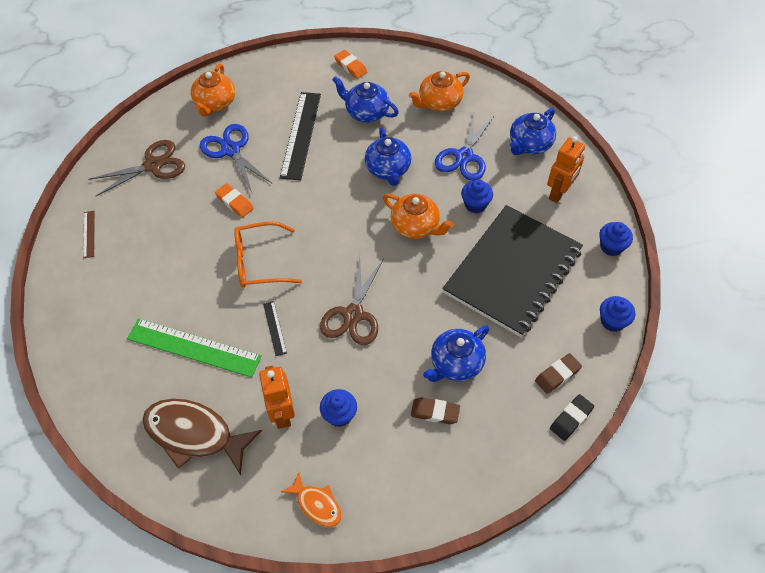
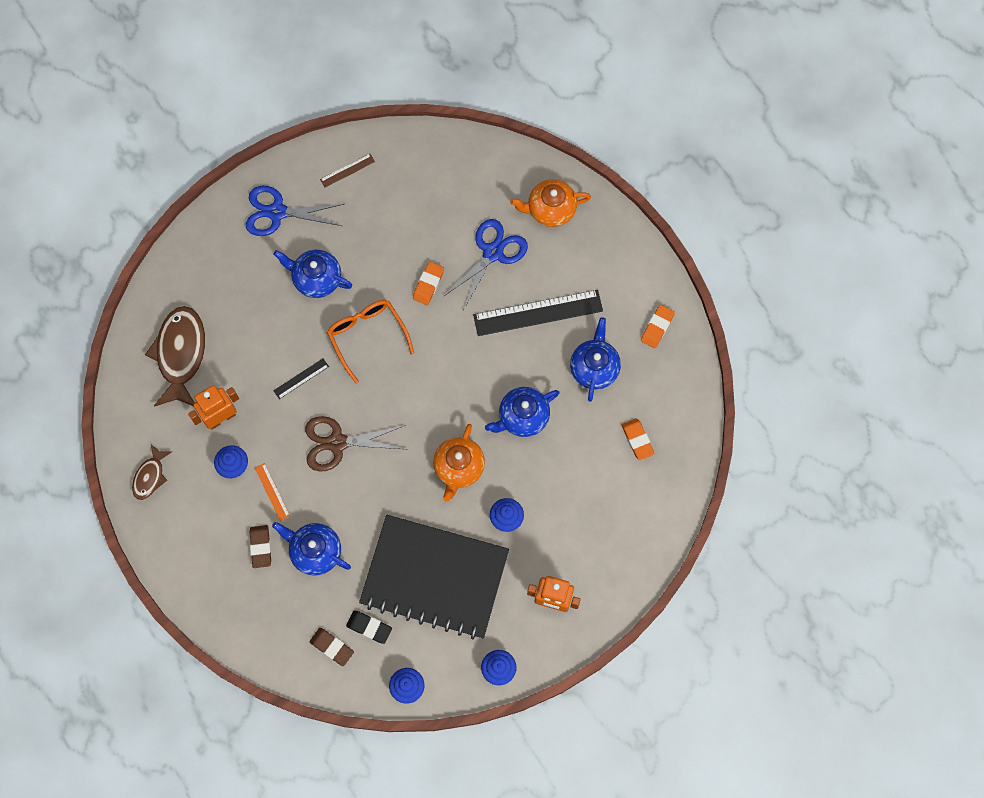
camera: 70 degrees right, 15 degrees up
brown scissors [88,140,185,196] -> none
green ruler [127,318,262,378] -> none
orange fish [281,472,341,527] -> brown fish [132,444,172,500]
orange teapot [409,71,470,111] -> orange eraser [621,418,655,460]
blue scissors [435,111,495,181] -> blue scissors moved to [246,186,344,236]
blue teapot [510,108,556,155] -> blue teapot moved to [274,250,352,298]
black eraser [550,394,594,441] -> black eraser moved to [346,611,392,644]
none -> orange ruler [255,463,290,521]

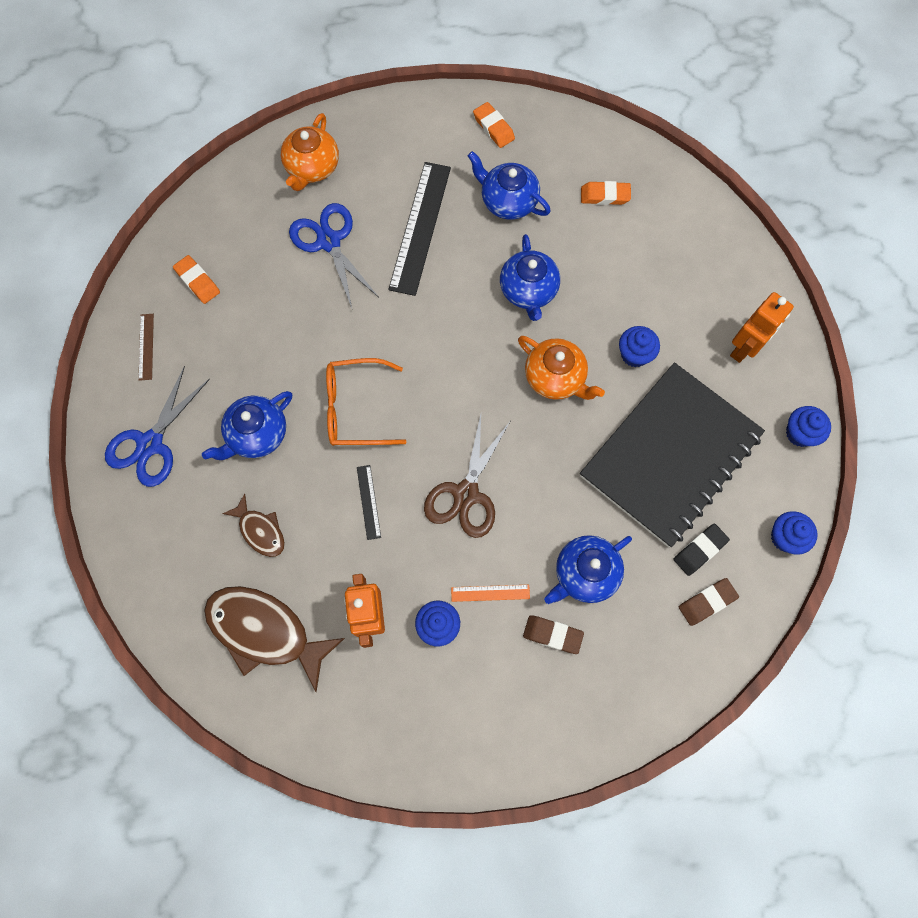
camera: 65 degrees left, 0 degrees up
brown fish [132,444,172,500] -> brown fish moved to [222,494,285,557]
orange eraser [413,262,444,305] -> orange eraser moved to [173,255,220,304]

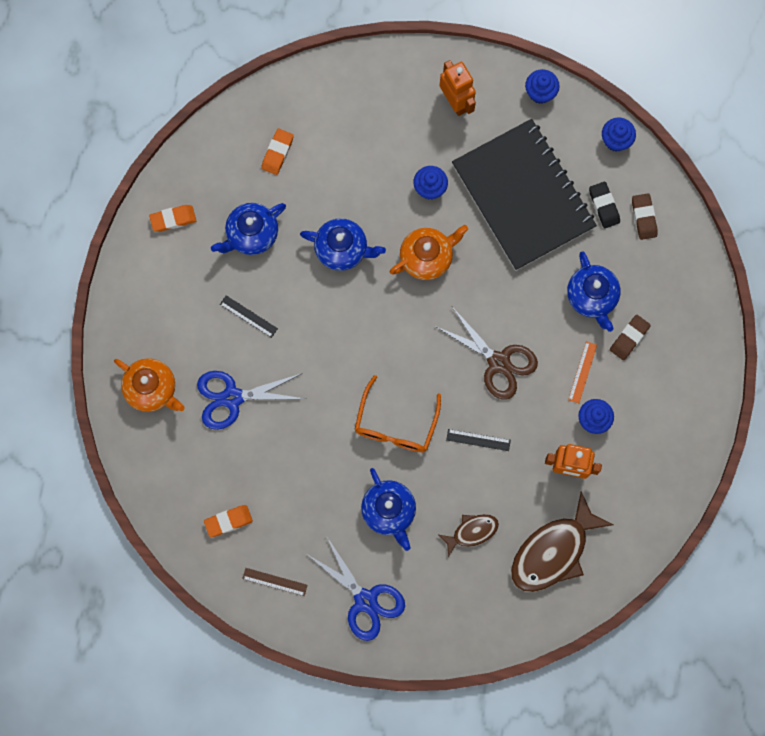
camera: 70 degrees left, 5 degrees up
black ruler [389,162,451,296] -> black ruler [220,295,278,338], size x0.46

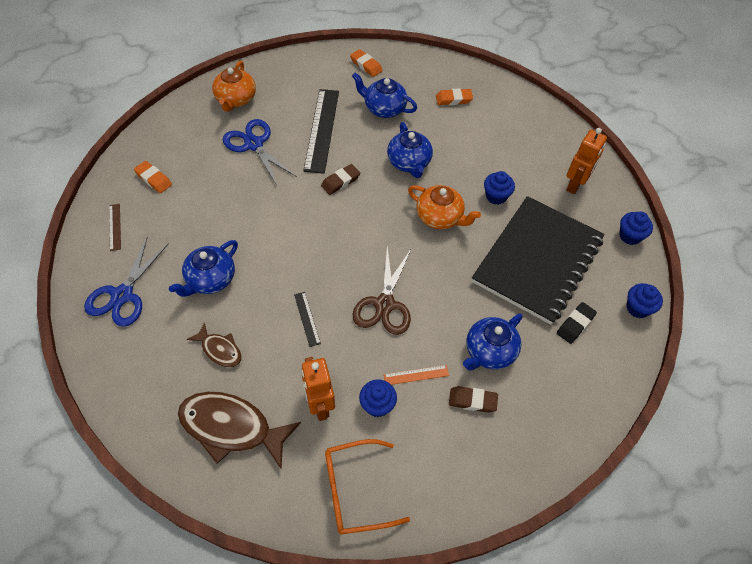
camera: 60 degrees right, 20 degrees down
black ruler [220,295,278,338] -> black ruler [303,89,339,174], size x2.18
orange glasses [355,375,441,452] -> orange glasses moved to [325,439,410,534]
brown eraser [632,193,657,240] -> brown eraser moved to [321,164,360,195]

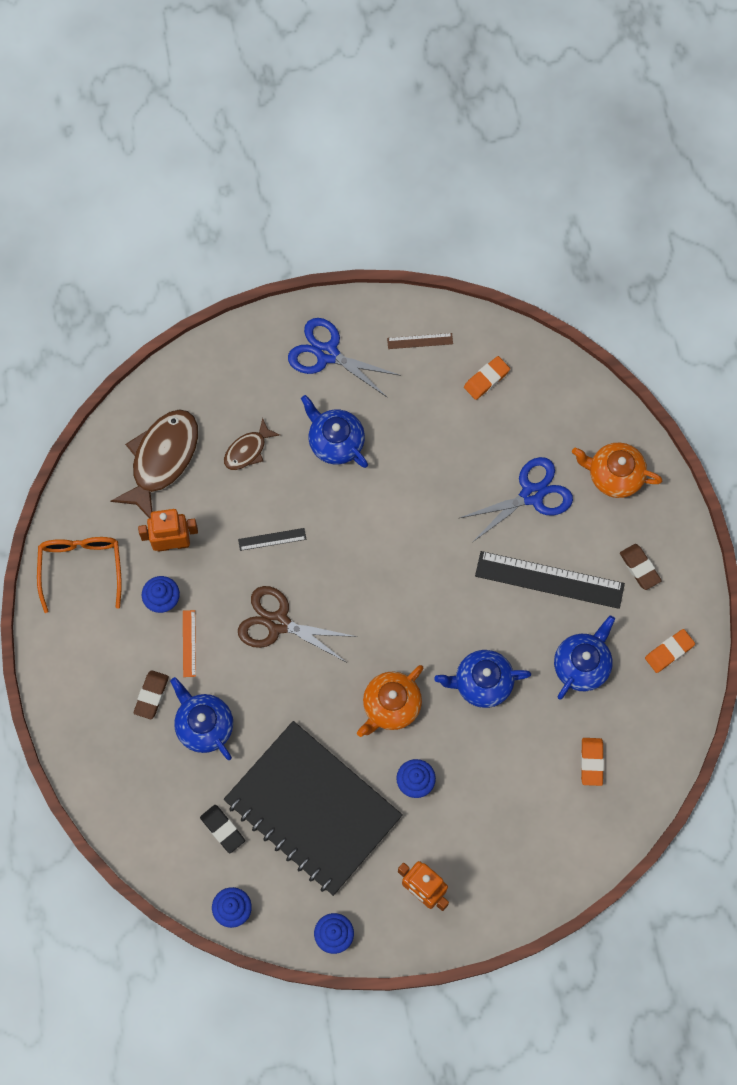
camera: 100 degrees right, 15 degrees up
brown eraser [321,164,360,195] -> brown eraser moved to [620,544,662,590]

